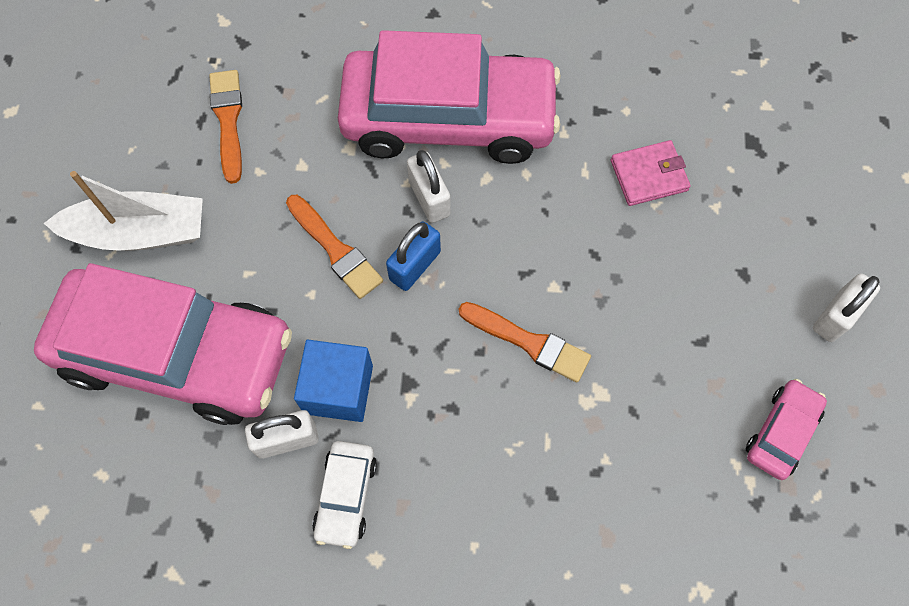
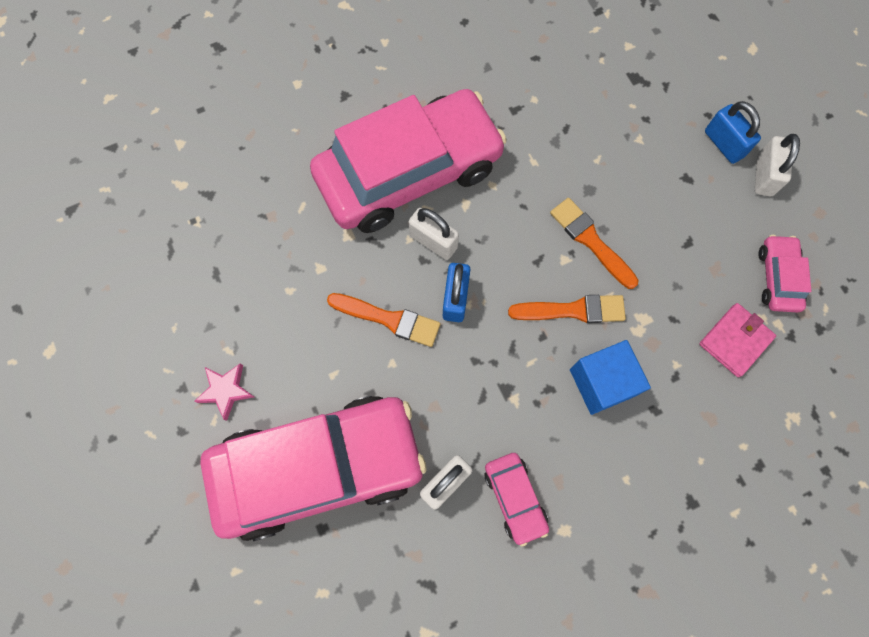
camera: 30 degrees left, 5 degrees up
white boat [44,171,203,251] -> pink star [194,363,254,421]
orange brush [209,70,242,184] -> orange brush moved to [550,198,638,289]
blue cube [294,340,373,422] -> blue cube moved to [570,340,651,415]
white car [312,441,377,549] -> pink car [485,453,549,547]
pink wallet [611,140,691,206] -> pink wallet moved to [699,303,776,377]
none -> blue padlock [705,101,761,164]

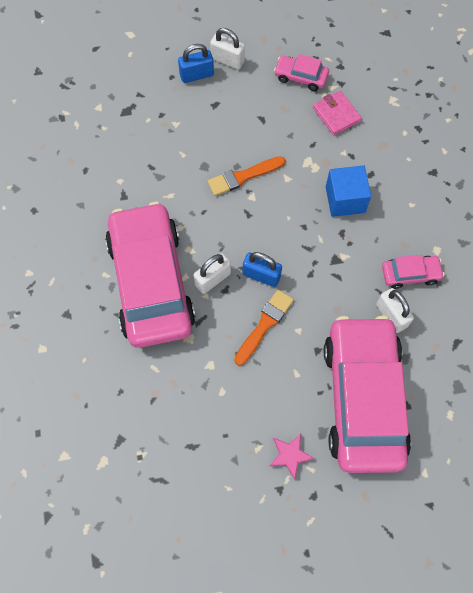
camera: 75 degrees left, 5 degrees down
orange brush [508,295,626,323] -> none

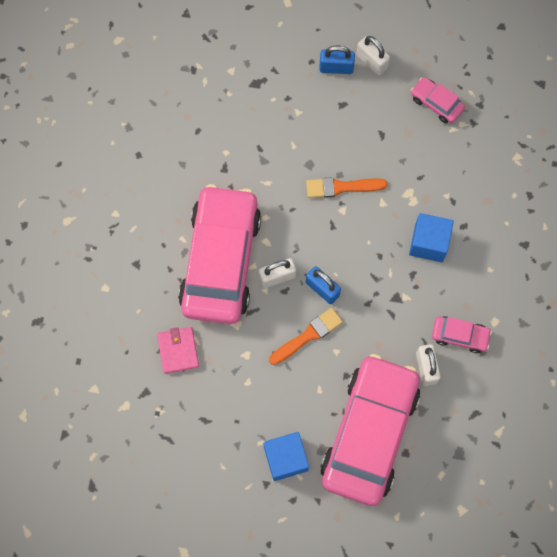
camera: 20 degrees right, 5 degrees up
pink star [269,434,314,480] -> blue cube [263,432,309,481]
pink wallet [313,91,362,135] -> pink wallet moved to [157,327,199,374]

